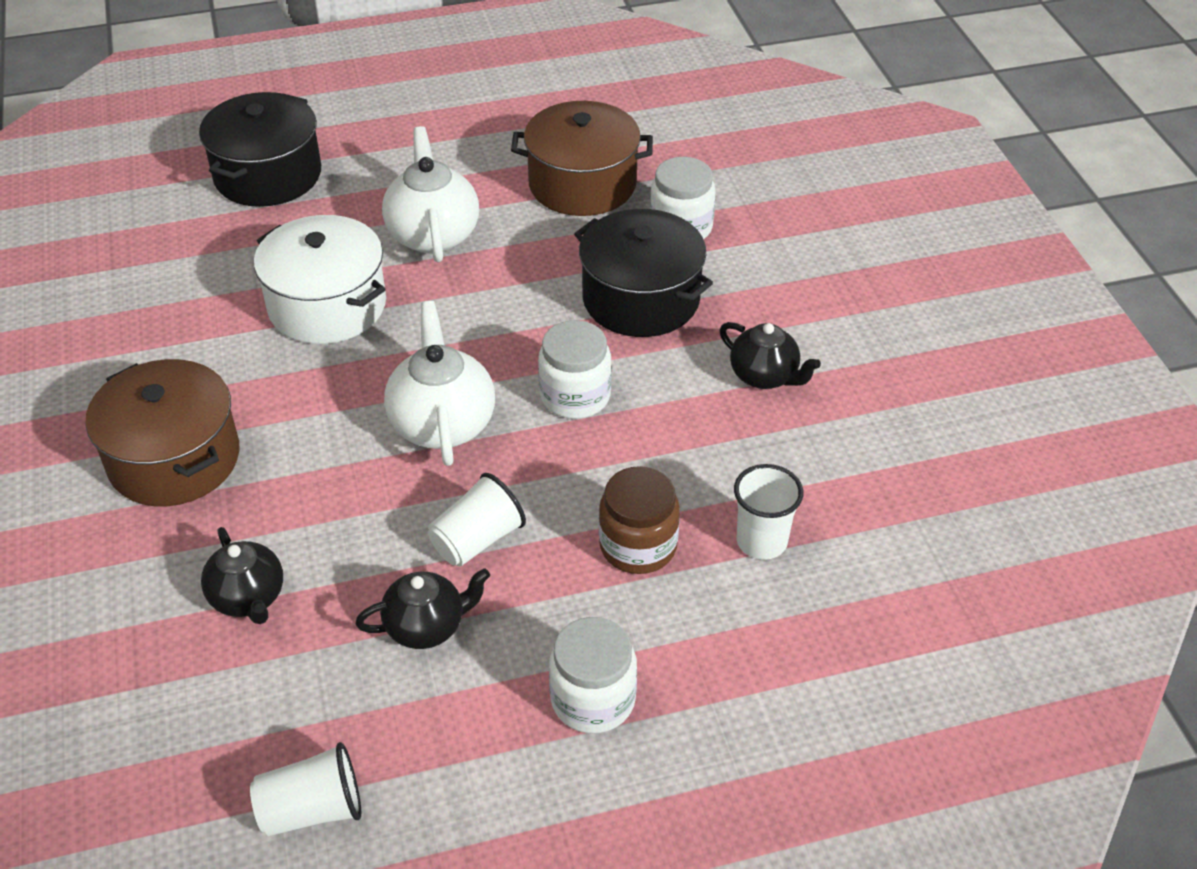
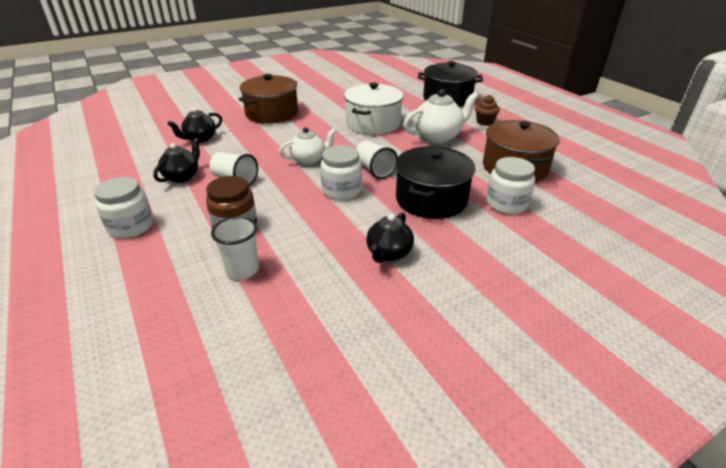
camera: 75 degrees right, 10 degrees down
white cup [250,742,361,836] -> white cup moved to [356,140,398,179]
black teapot [355,568,490,649] -> black teapot turned 120 degrees counterclockwise [153,138,200,183]
white teapot [384,301,495,466] -> white teapot [279,127,336,165], size x0.66
none -> brown cupcake [475,95,500,126]

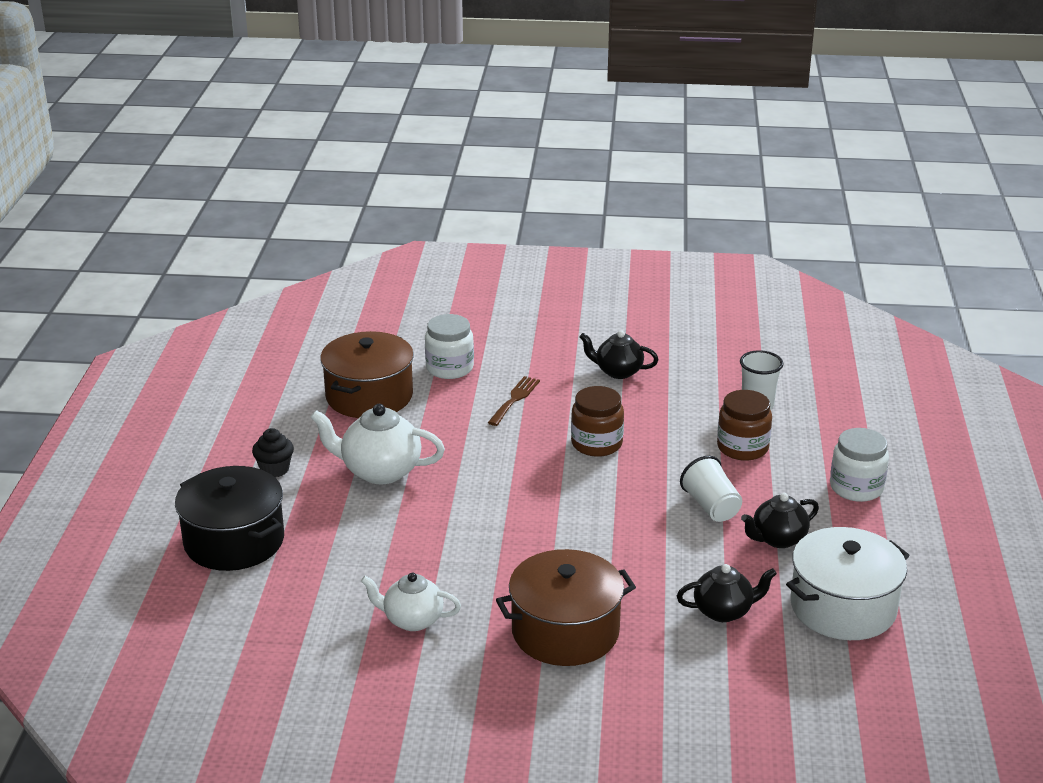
camera: 145 degrees left, 5 degrees down
white teapot [279,127,336,165] -> white teapot moved to [361,573,461,631]
white jar [321,145,362,200] -> brown jar [571,386,624,457]
white pot [344,83,404,135] -> white pot moved to [786,527,910,640]
white cup [356,140,398,179] -> none
black teapot [366,212,414,263] -> black teapot turned 135 degrees counterclockwise [580,330,659,379]
black pot [395,146,475,219] -> brown fork [488,376,540,426]
brown cupcake [475,95,500,126] -> black cupcake [252,428,294,477]

